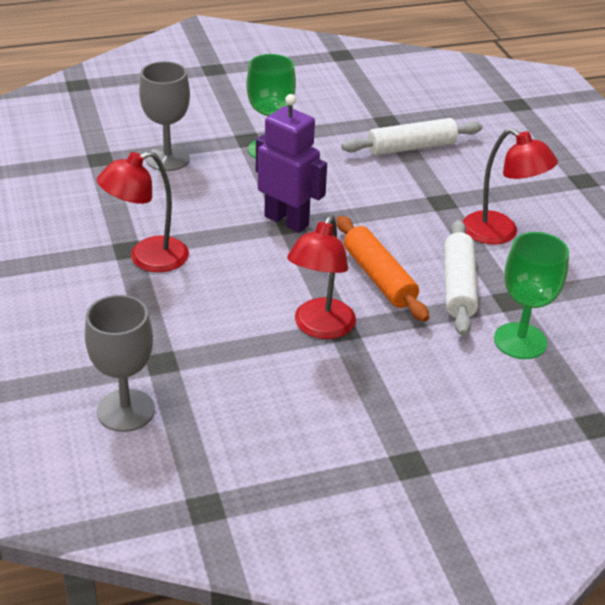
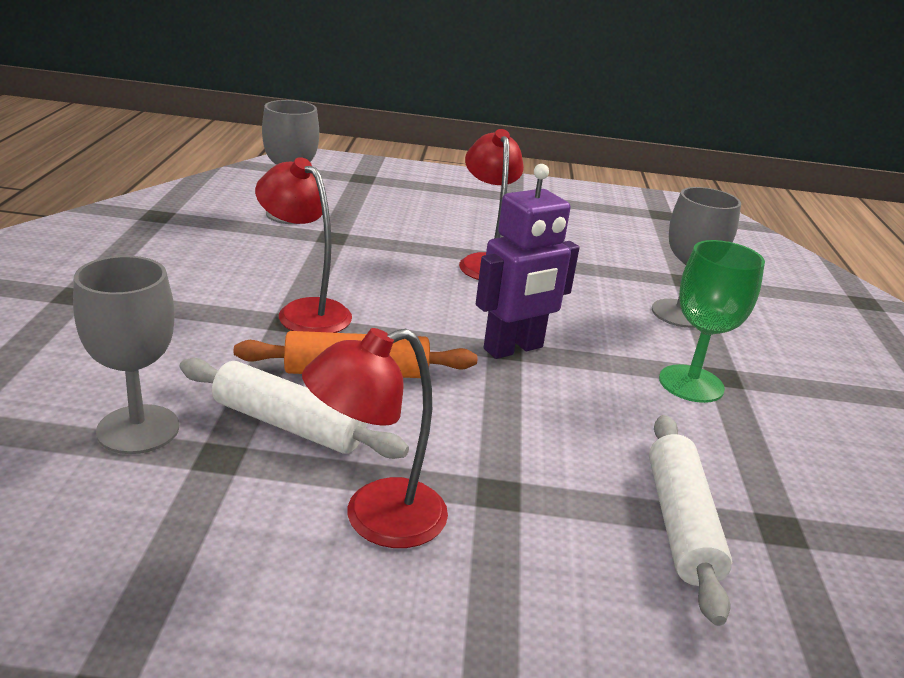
camera: 110 degrees right, 10 degrees down
green goblet [494,232,569,359] -> grey goblet [73,256,179,454]

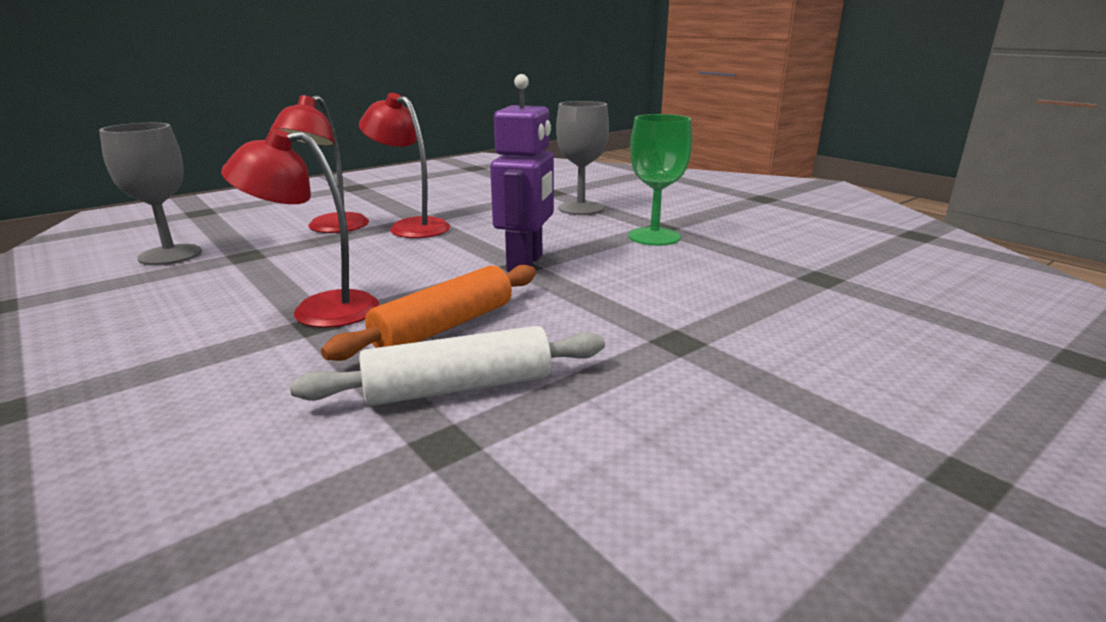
camera: 40 degrees left, 5 degrees down
grey goblet [73,256,179,454] -> none
red lamp [302,328,448,548] -> red lamp moved to [270,95,369,233]
white rolling pin [649,415,732,626] -> none

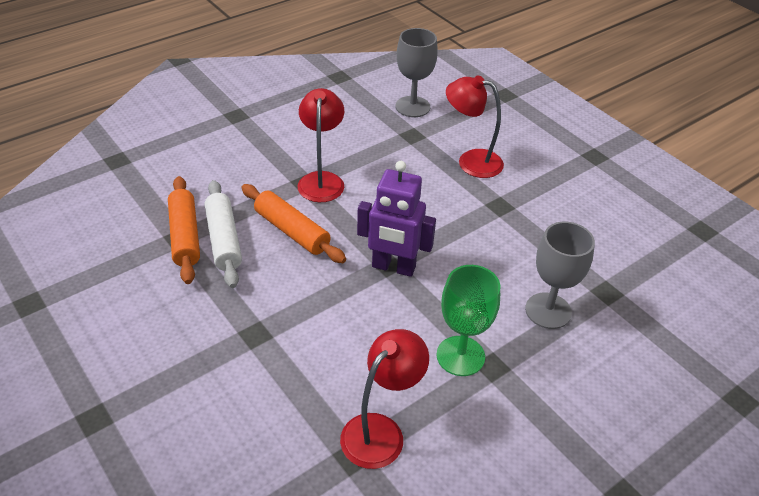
camera: 90 degrees right, 20 degrees up
red lamp [359,93,450,238] -> red lamp moved to [340,329,429,469]
none -> orange rolling pin [168,176,200,284]

